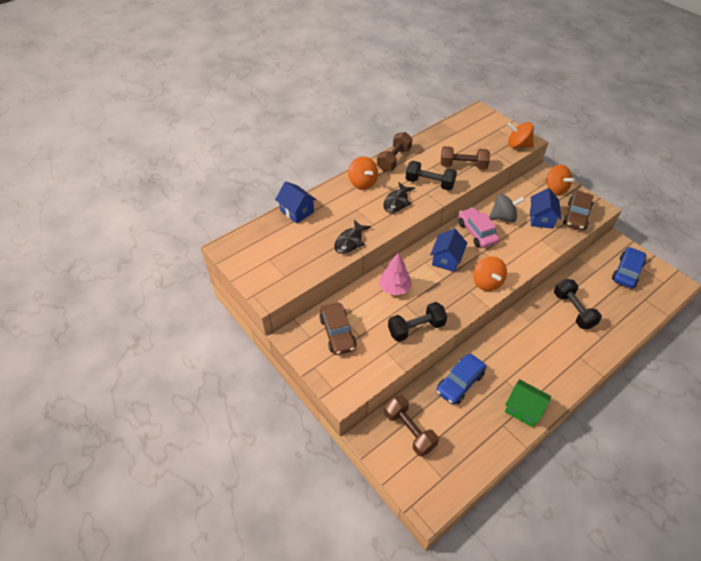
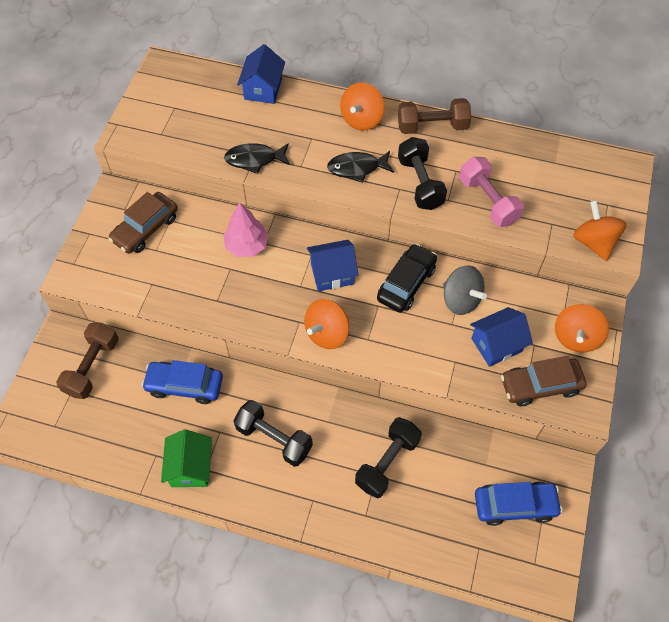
camera: 55 degrees right, 10 degrees up
black dumbbell [388,302,447,342] -> black dumbbell moved to [233,400,313,467]
brown dumbbell [441,146,490,169] -> pink dumbbell [459,157,524,227]
pink car [458,207,500,248] -> black car [377,244,437,313]

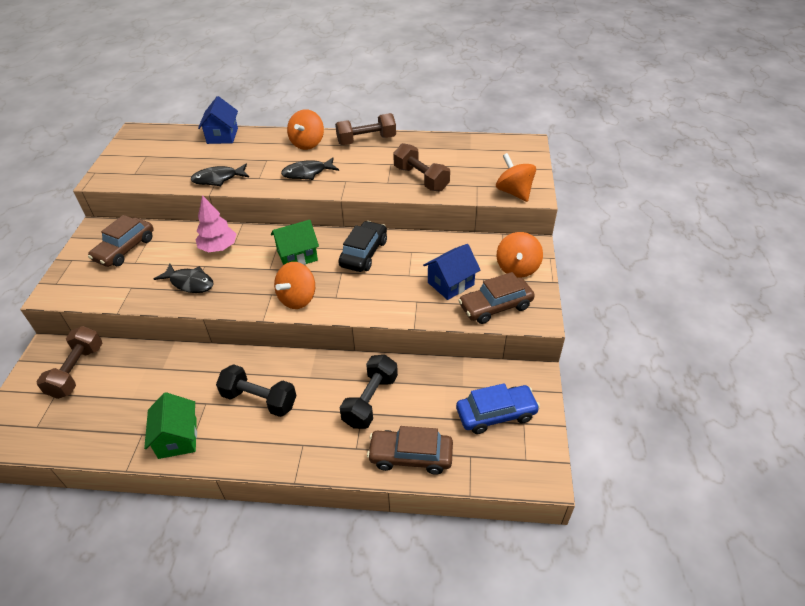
camera: 10 degrees left, 15 degrees down
blue car [142,360,223,404] -> none
blue house [307,240,358,291] -> green house [271,220,319,265]
black dumbbell [398,137,447,210] -> none
grey spinning top [443,265,487,315] -> none
pink dumbbell [459,157,524,227] -> brown dumbbell [393,143,450,192]
none -> black fish [154,264,213,293]
none -> brown car [367,426,453,475]

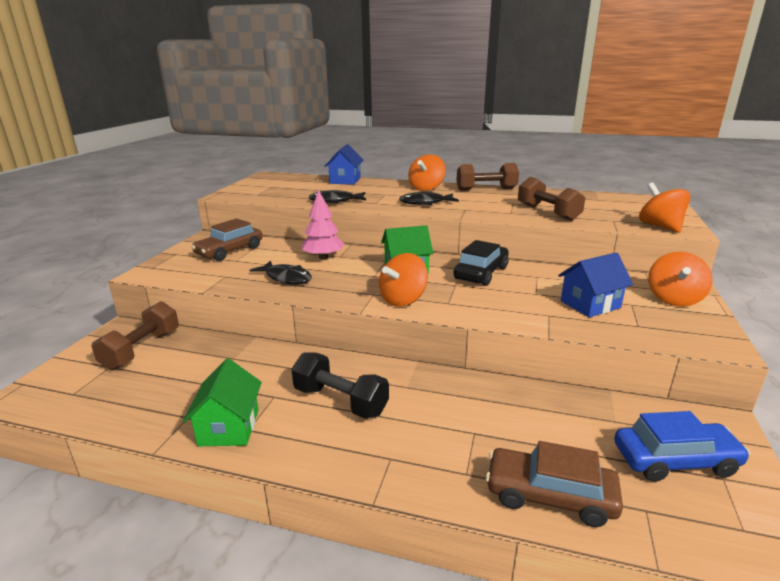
camera: 10 degrees right, 20 degrees down
black dumbbell [340,355,398,429] -> none
brown car [458,272,535,324] -> none

